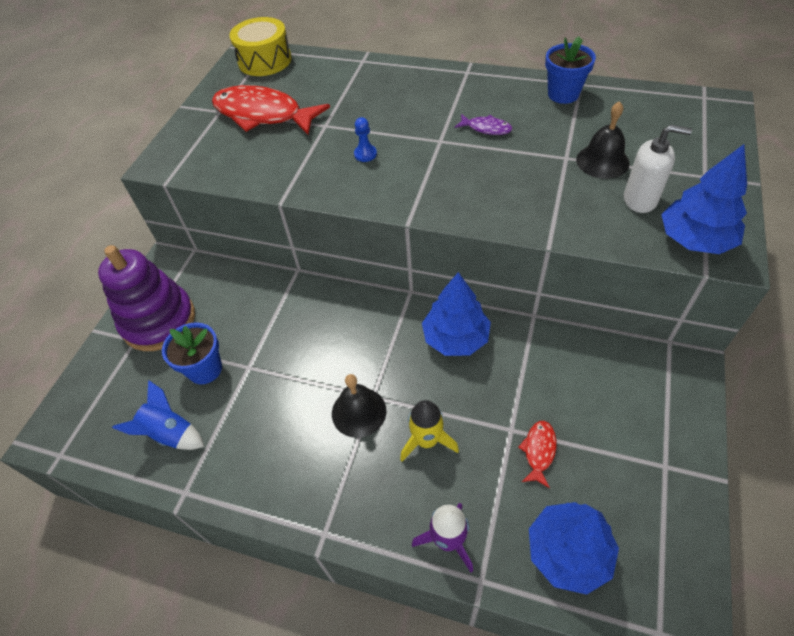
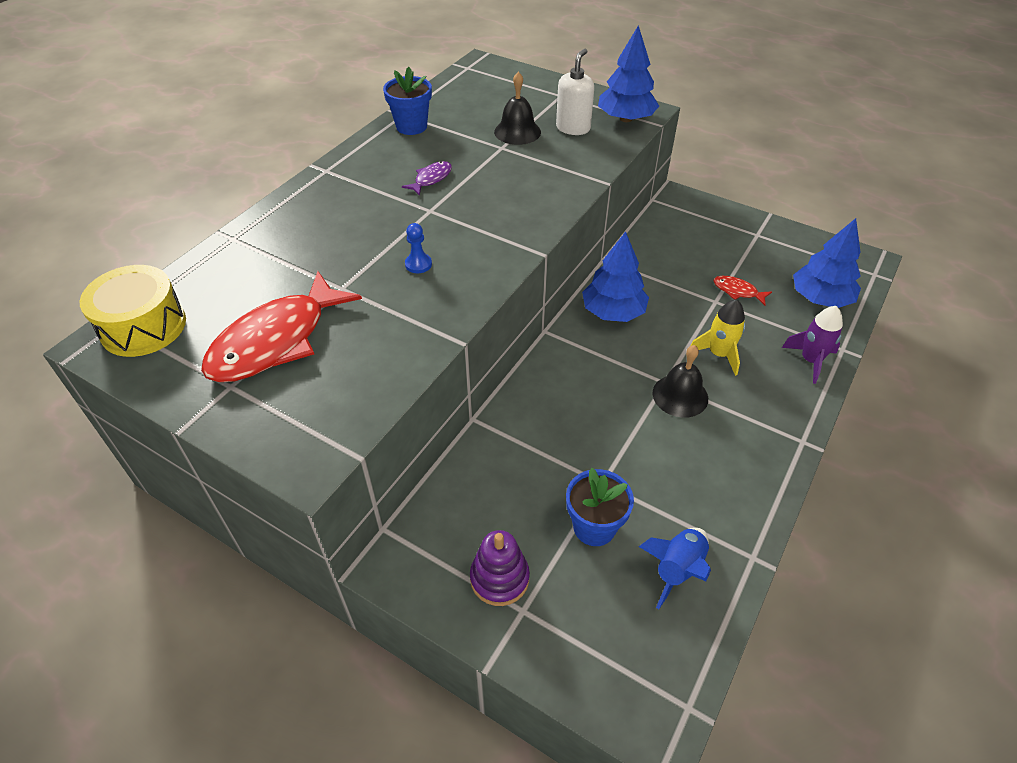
camera: 80 degrees left, 5 degrees down
purple stacking toy [98,245,195,351] -> purple stacking toy [470,530,530,606], size x0.58

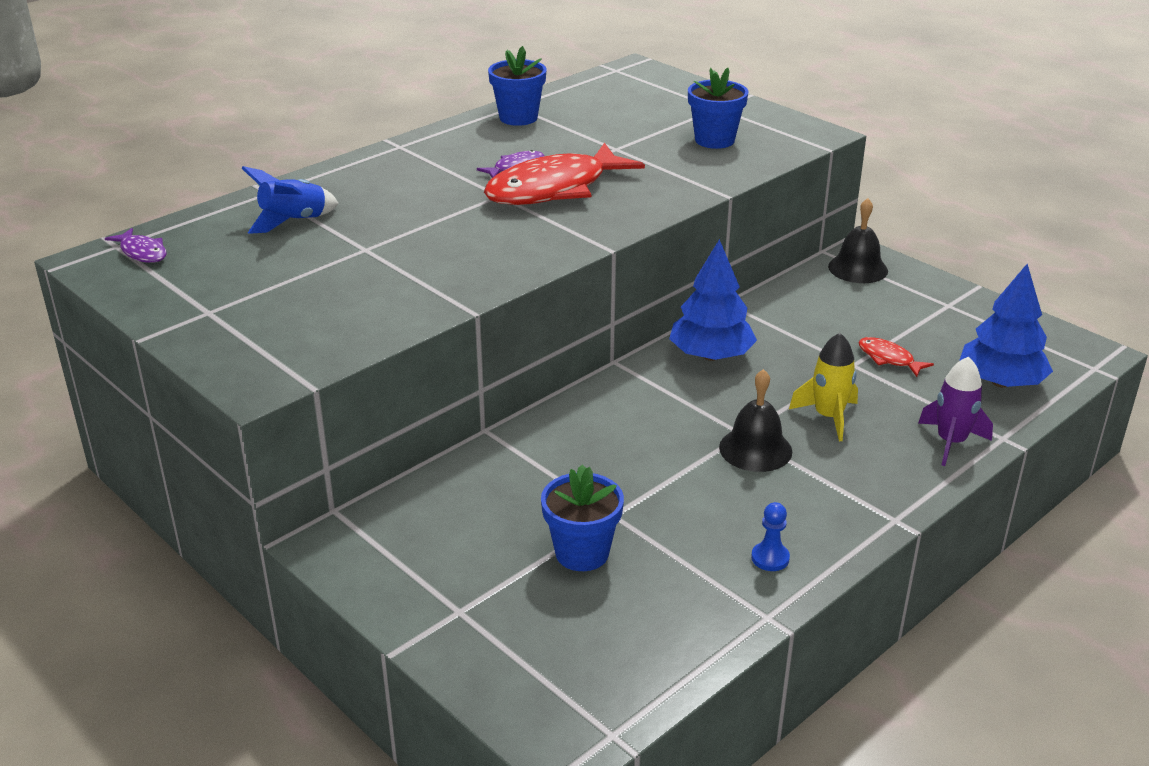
camera: 15 degrees right, 15 degrees down
yellow drum [80,265,186,357] -> purple fish [105,228,167,263]
red fish [201,271,362,382] -> red fish moved to [484,143,645,205]
blue pawn [405,223,432,273] -> blue pawn moved to [751,502,790,571]
purple stacking toy [470,530,530,606] -> none
black bell [494,72,541,145] -> black bell moved to [828,198,888,283]
white soap dispenser [556,49,594,135] -> blue flower pot [688,68,748,149]
blue tree [598,25,659,122] -> none
blue rocket [639,528,711,609] -> blue rocket moved to [242,166,339,234]

